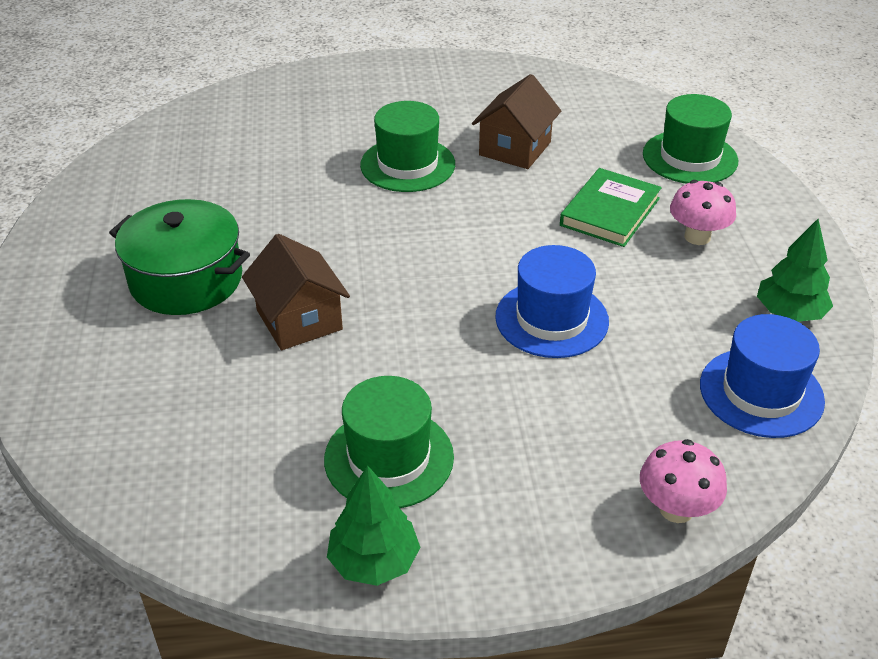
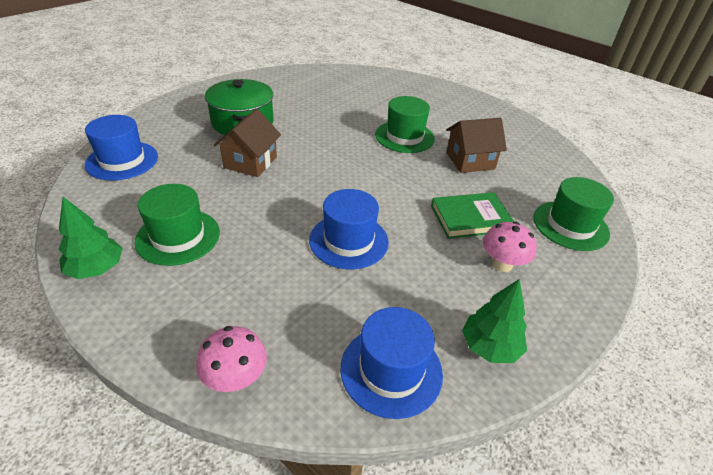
camera: 45 degrees right, 0 degrees up
none -> blue hat [85,115,158,181]

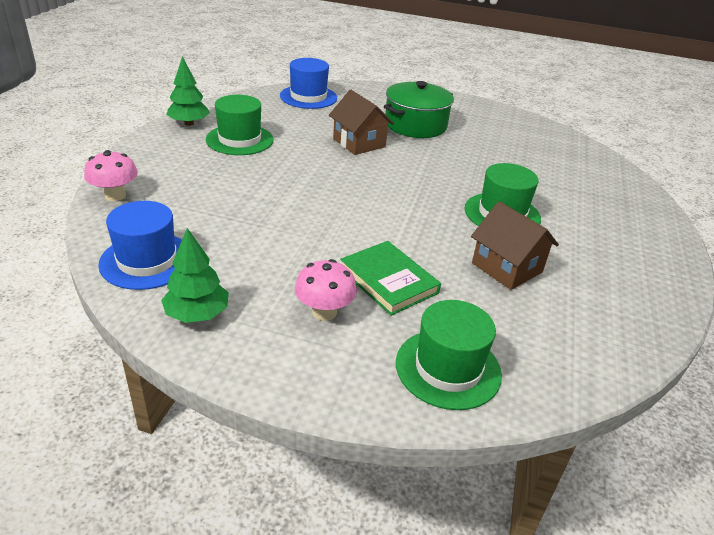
camera: 65 degrees right, 5 degrees down
brown house [214,109,281,177] -> brown house turned 60 degrees clockwise [329,90,394,155]
blue hat [309,189,389,269] -> none

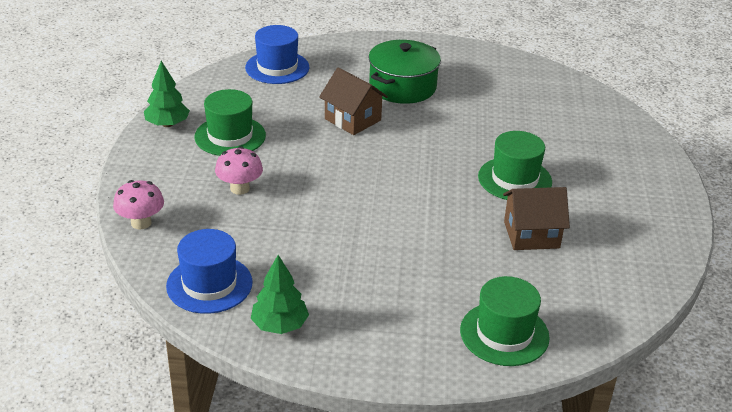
camera: 10 degrees left, 0 degrees up
pink mushroom [295,259,357,321] -> pink mushroom moved to [215,146,263,195]
green book [340,241,441,316] -> none
brown house [471,201,559,290] -> brown house turned 45 degrees counterclockwise [503,187,570,250]

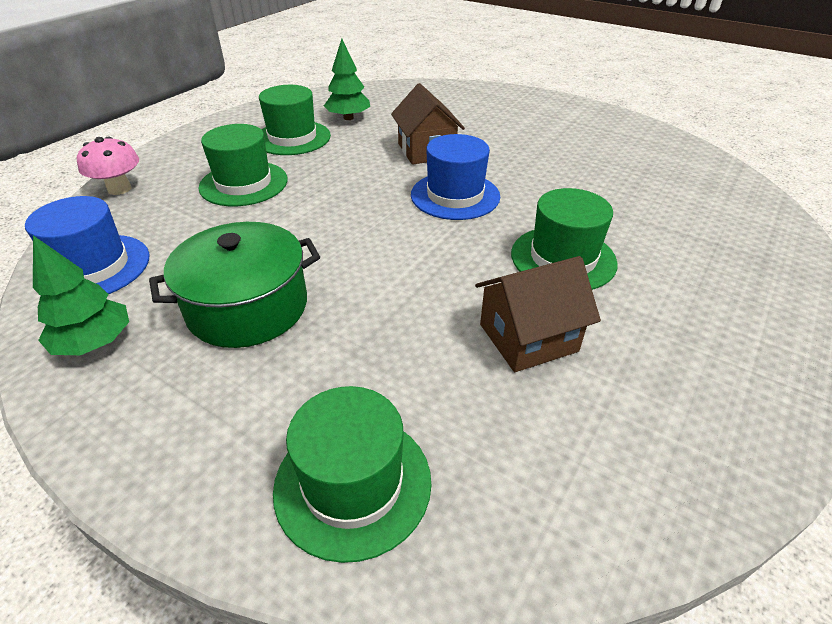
camera: 30 degrees right, 5 degrees up
green tree [144,61,190,127] -> green tree moved to [324,39,370,120]
pink mushroom [215,146,263,195] -> green hat [198,124,288,206]
blue hat [245,25,309,84] -> blue hat moved to [411,134,500,220]
green pot [368,40,441,104] -> green pot moved to [149,222,320,348]
brown house [503,187,570,250] -> brown house turned 45 degrees counterclockwise [475,256,601,372]

